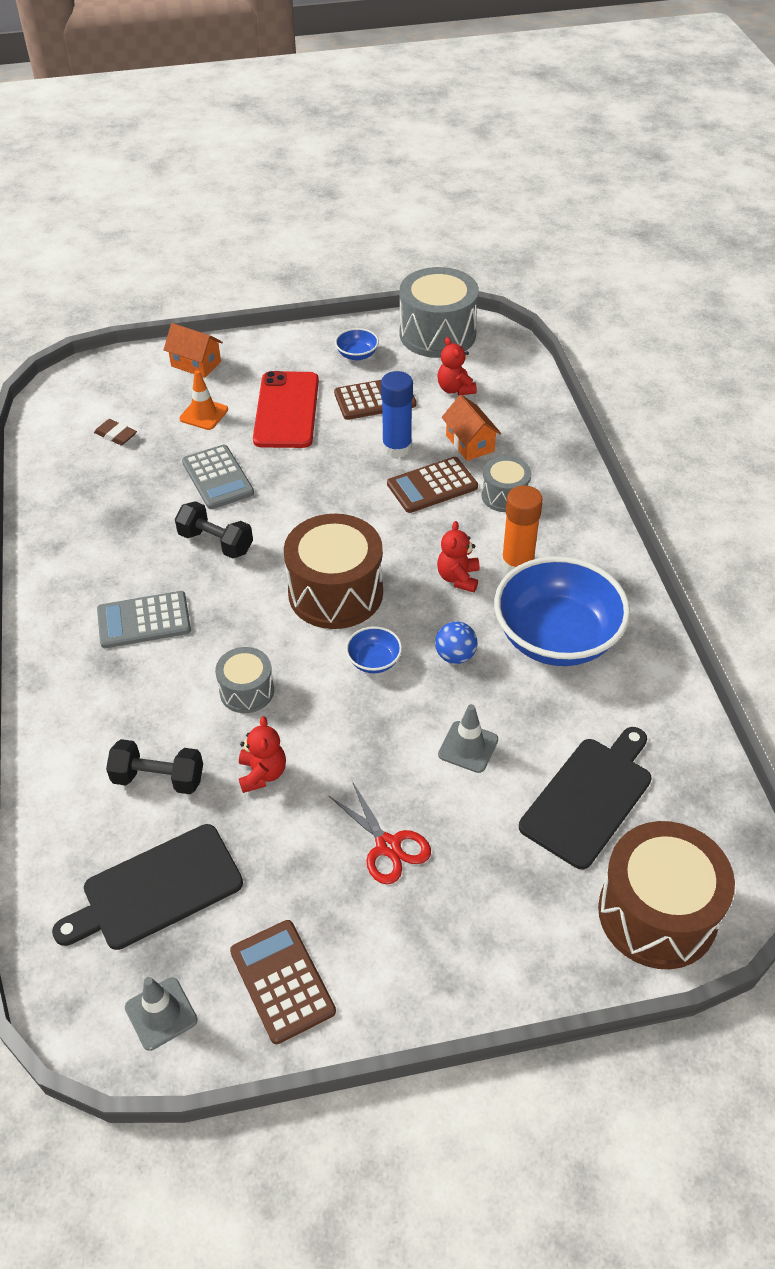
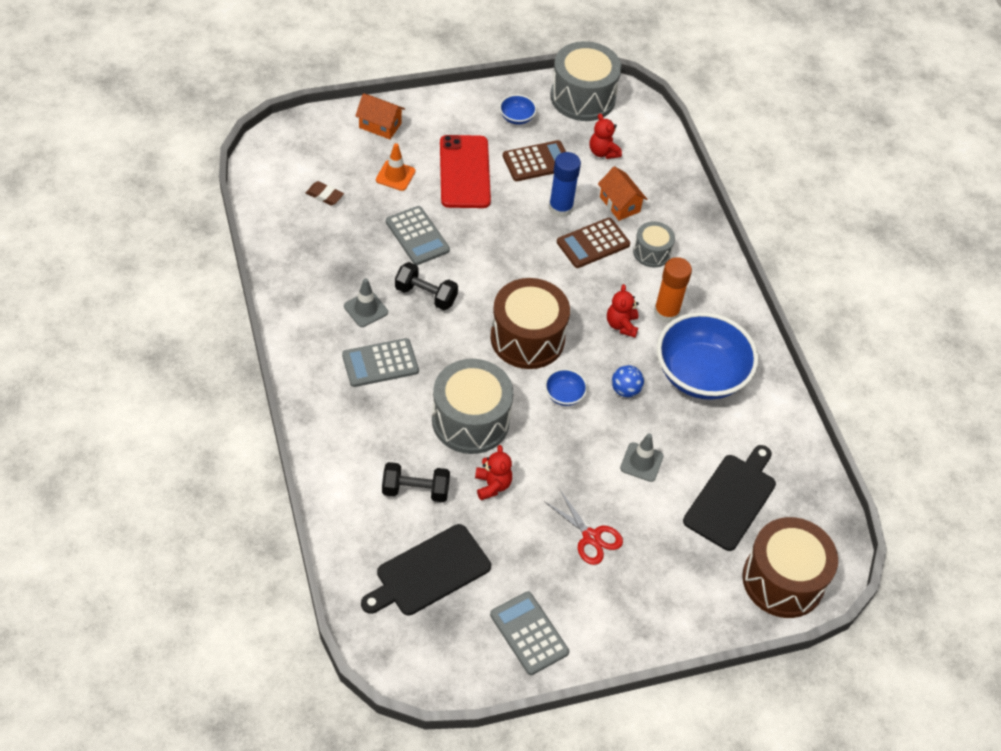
camera: 10 degrees left, 5 degrees up
grey traffic cone [125,977,197,1051] -> grey traffic cone moved to [344,278,388,327]
grey drum [215,647,274,713] -> grey drum [432,359,514,454], size x1.87
brown calculator [230,920,336,1044] -> grey calculator [490,591,569,675]

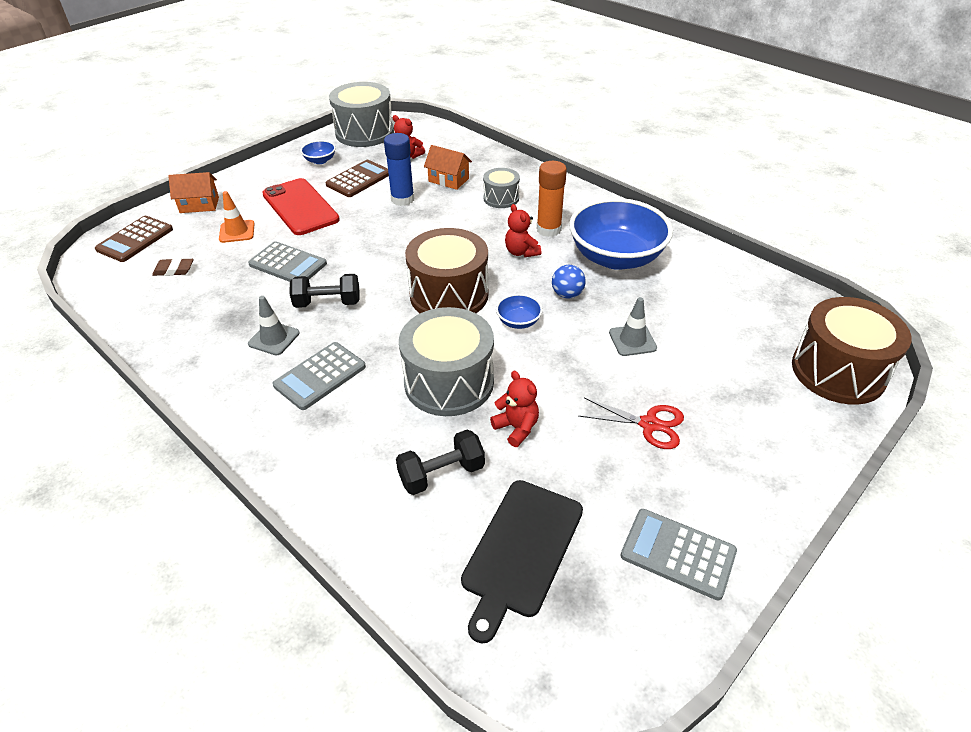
camera: 25 degrees left, 10 degrees down
brown calculator [557,218,630,268] -> brown calculator moved to [95,216,173,262]
black cutting board [683,445,776,551] -> none

